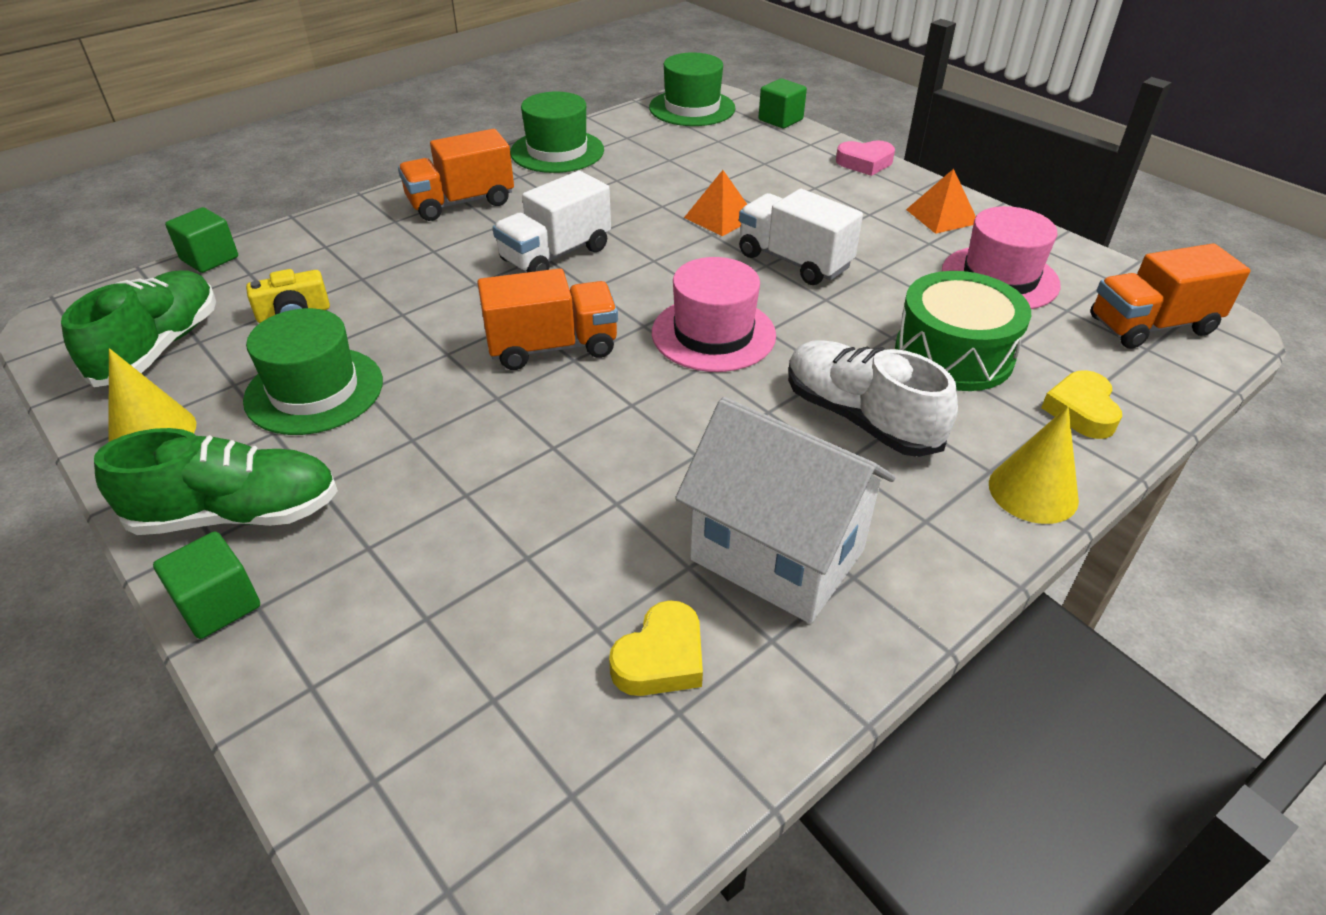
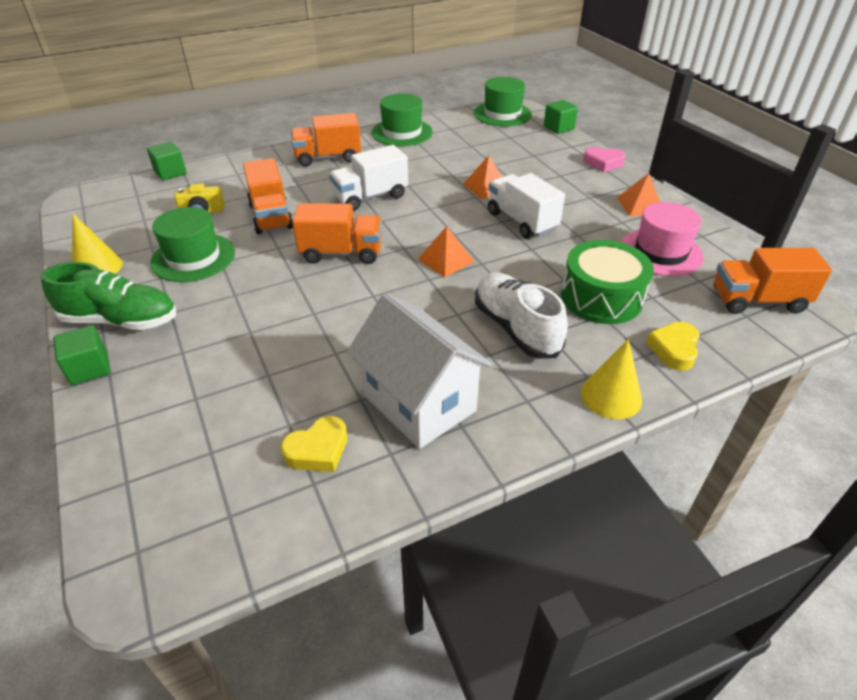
camera: 15 degrees right, 0 degrees up
green shoe [61,270,216,387] -> none
pink hat [652,257,776,372] -> orange pyramid [417,226,475,278]
none -> orange truck [243,158,293,234]

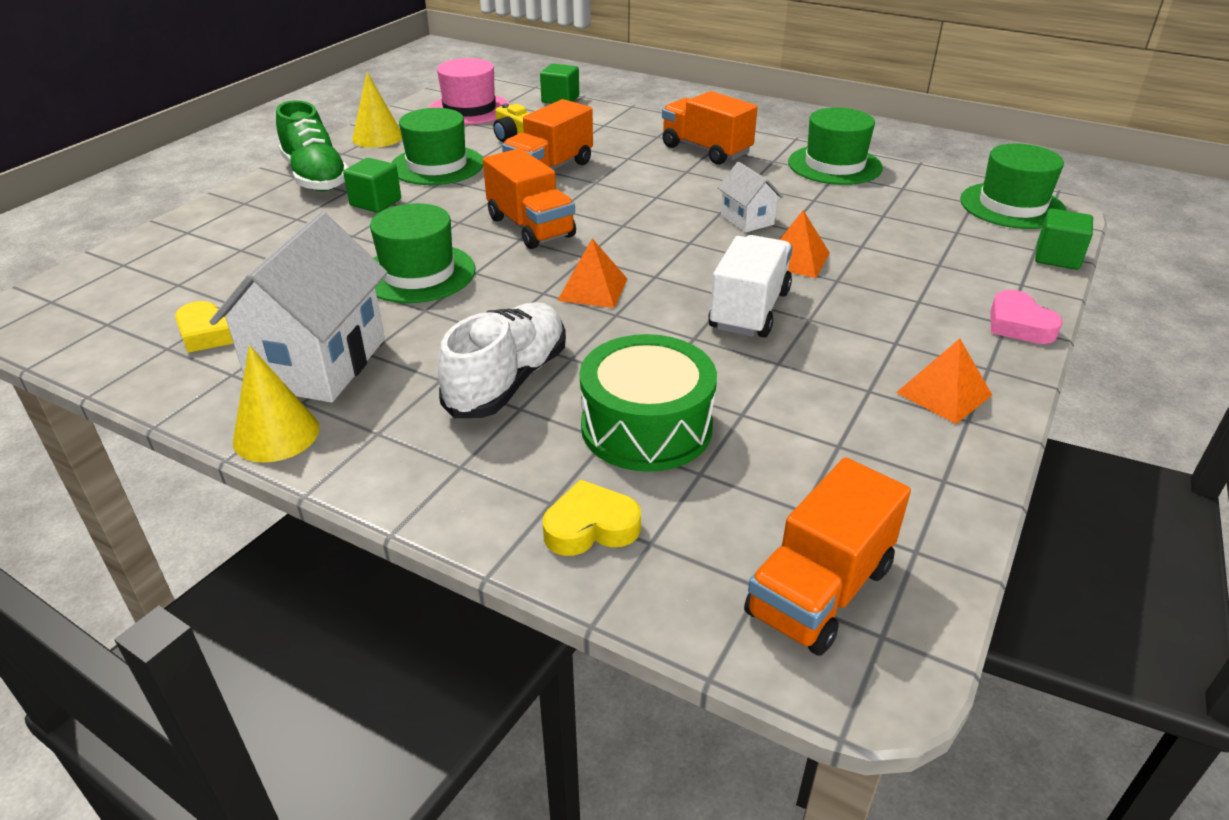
camera: 55 degrees right, 5 degrees down
green cube [53,325,111,385] -> green cube moved to [343,158,401,213]
white truck [329,145,408,211] -> none
yellow cone [581,339,642,419] -> yellow cone moved to [233,345,319,462]
pink hat [621,202,704,276] -> pink hat moved to [429,58,510,125]
orange truck [714,248,832,314] -> orange truck turned 105 degrees counterclockwise [744,457,911,656]
none -> green hat [370,203,476,303]
none -> white house [717,162,783,233]

